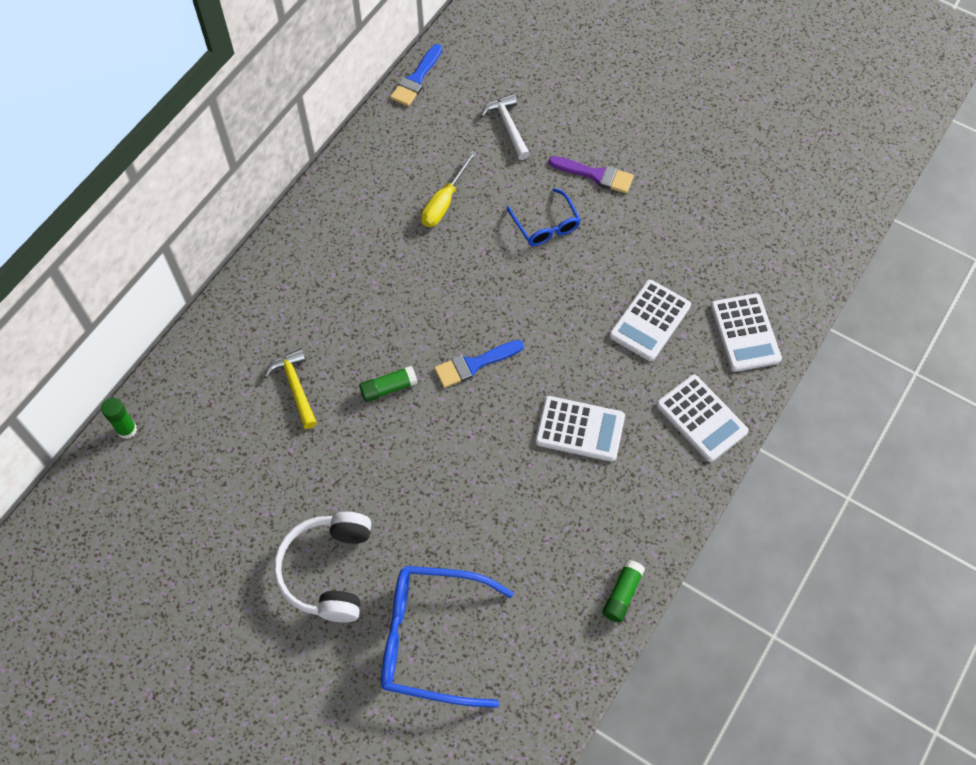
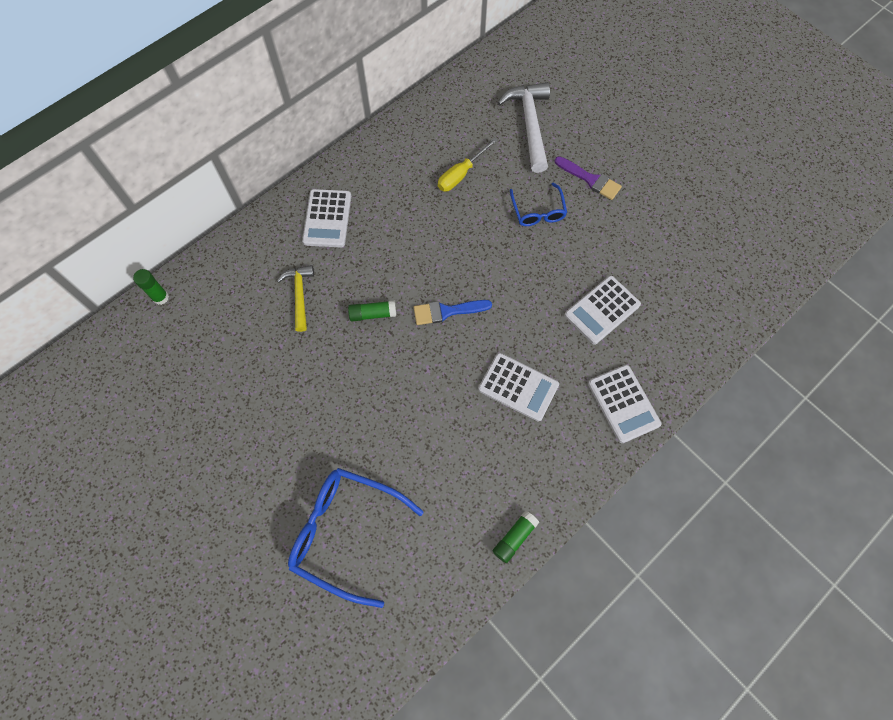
camera: 15 degrees right, 5 degrees up
white headphones [274,512,371,623] -> none
blue brush [390,44,442,106] -> none
white hammer [481,93,530,160] -> white hammer [497,82,550,173], size x1.62
white calculator [710,294,782,372] -> white calculator moved to [302,189,351,247]

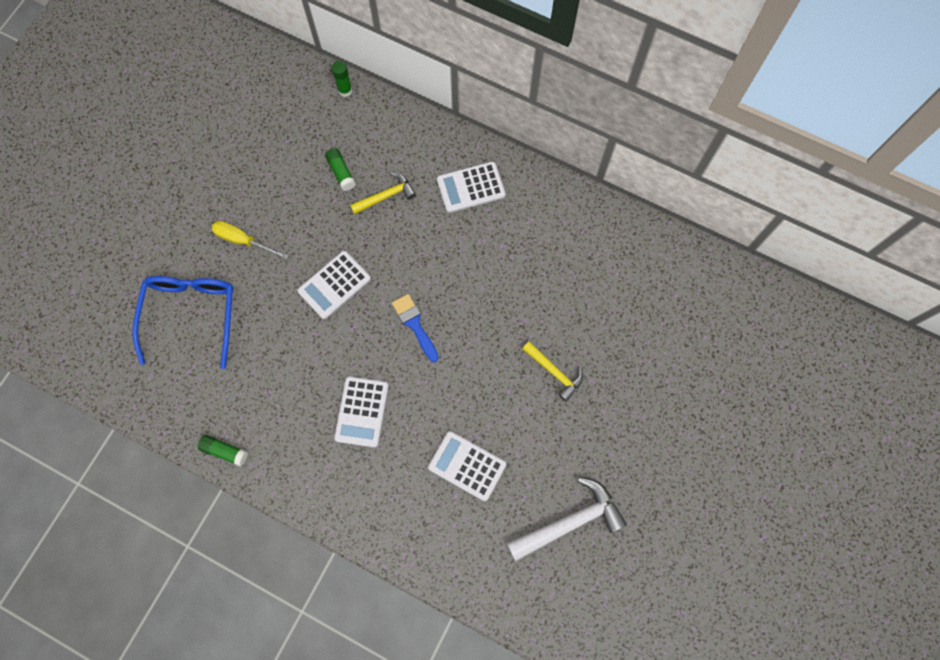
camera: 70 degrees right, 5 degrees up
green glue stick [348,300,396,322] -> green glue stick moved to [325,148,356,191]
yellow screwdriver [438,137,498,191] -> yellow screwdriver moved to [212,221,289,260]
white hammer [497,82,550,173] -> white hammer moved to [507,477,627,561]
blue glasses [510,183,567,226] -> yellow hammer [522,341,583,402]
purple brush [555,156,622,200] -> none
white calculator [588,365,661,443] -> white calculator moved to [297,251,371,319]

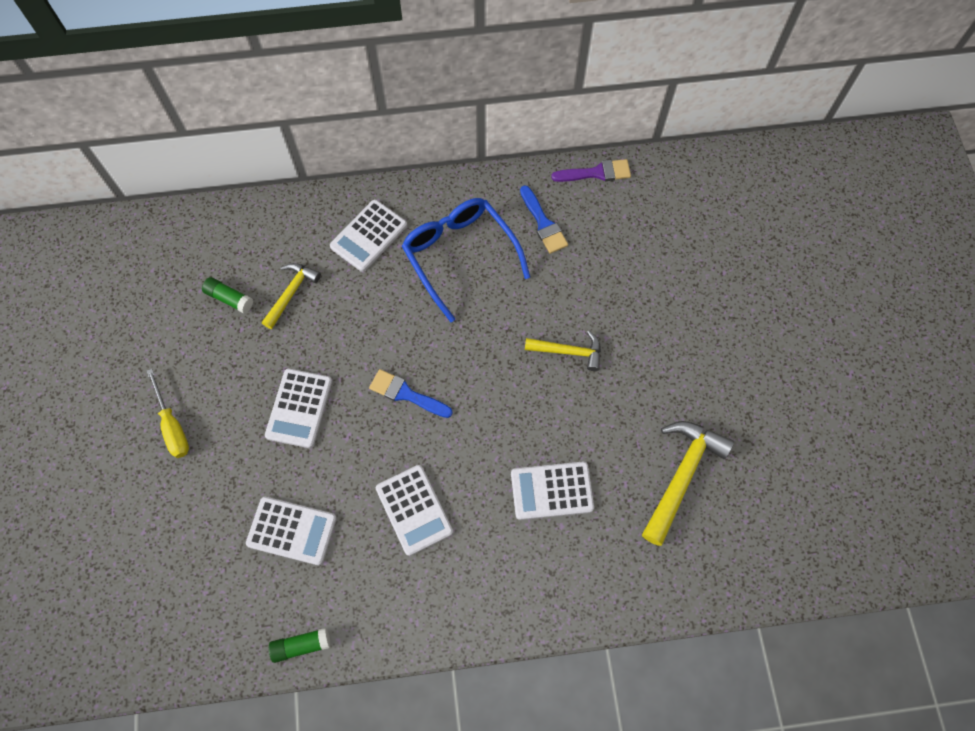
camera: 35 degrees left, 5 degrees down
blue glasses [132,276,234,369] -> blue glasses moved to [402,198,530,322]
yellow screwdriver [212,221,289,260] -> yellow screwdriver turned 105 degrees counterclockwise [147,369,189,458]
green glue stick [332,61,352,97] -> none
white hammer [507,477,627,561] -> yellow hammer [642,421,734,546]
none -> white calculator [246,497,337,565]
none -> blue brush [520,185,568,254]
none -> purple brush [551,159,631,182]

